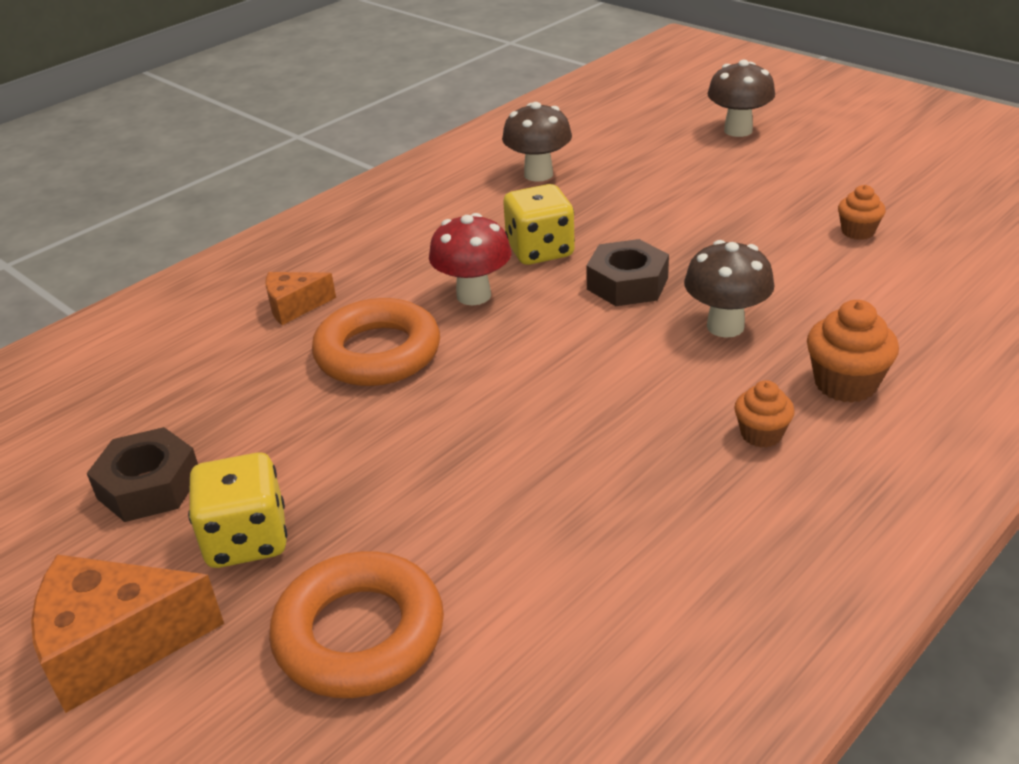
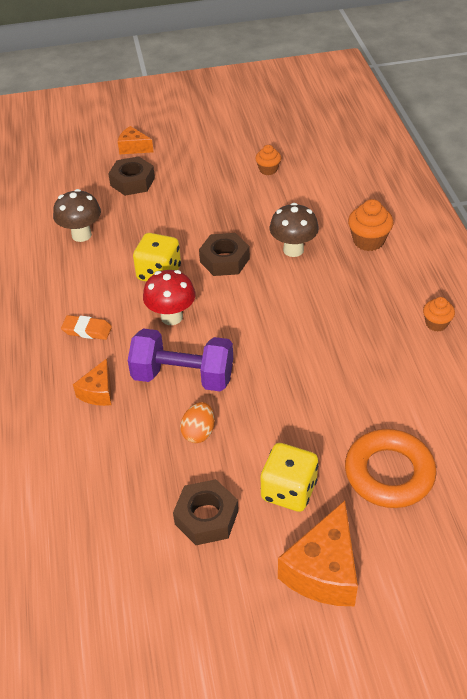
camera: 55 degrees left, 10 degrees up
orange ring [312,298,440,386] -> purple dumbbell [128,328,233,392]
brown mushroom [707,60,775,137] -> orange cheese [118,126,154,154]
orange cupcake [734,380,795,448] -> orange cupcake moved to [423,297,455,332]
none -> orange eraser [61,315,112,340]
none -> brown nut [108,156,155,196]
none -> orange egg [180,402,215,443]

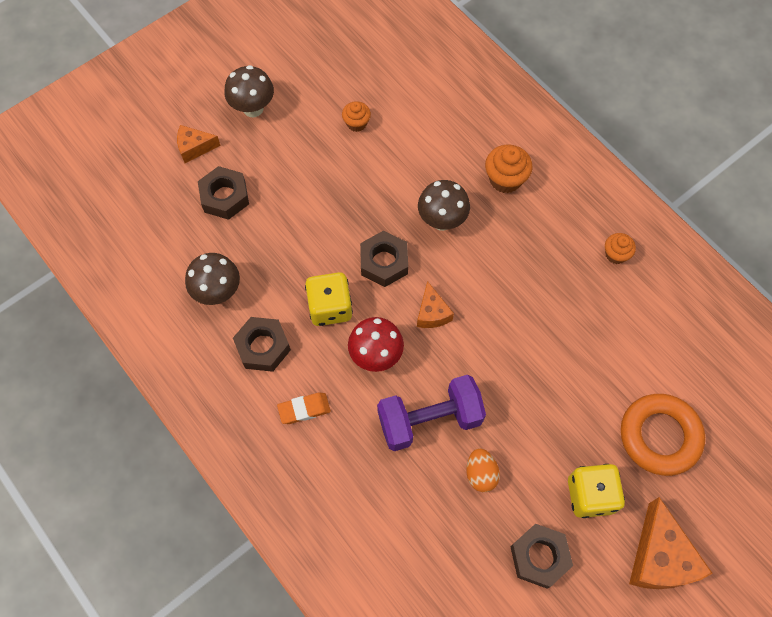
camera: 30 degrees left, 20 degrees up
orange cheese [73,358,111,406] -> orange cheese moved to [417,281,454,328]
none -> brown mushroom [224,65,274,117]
none -> brown nut [233,317,291,372]

